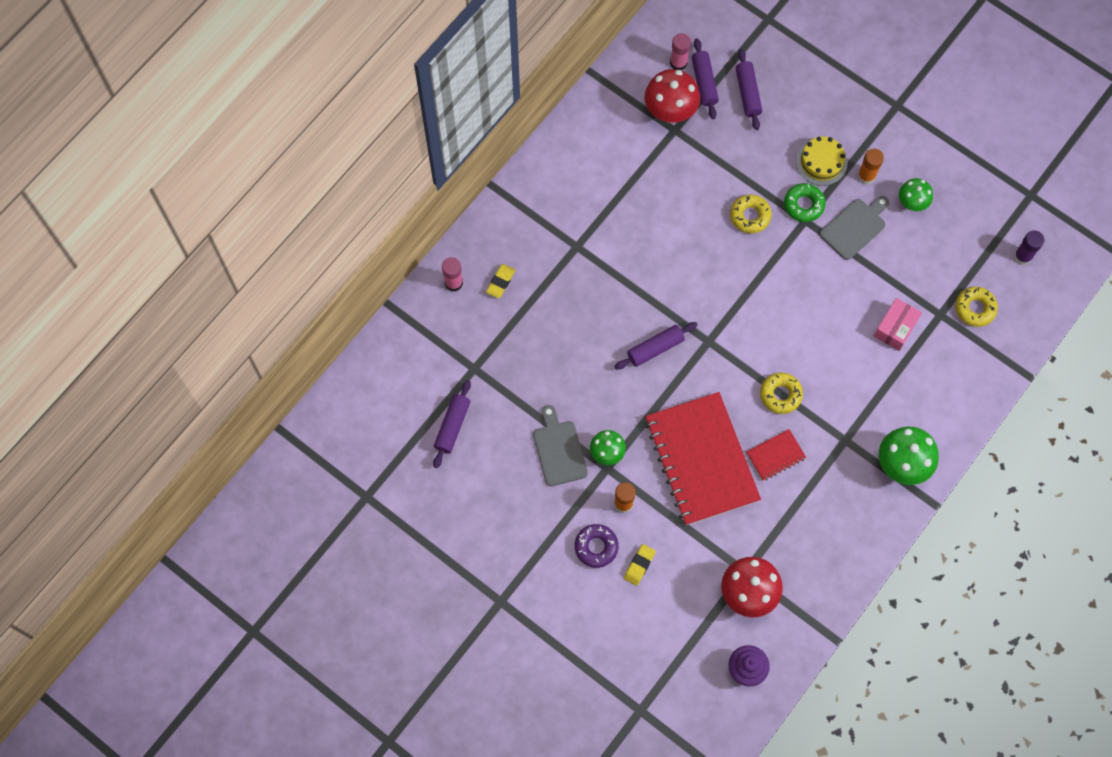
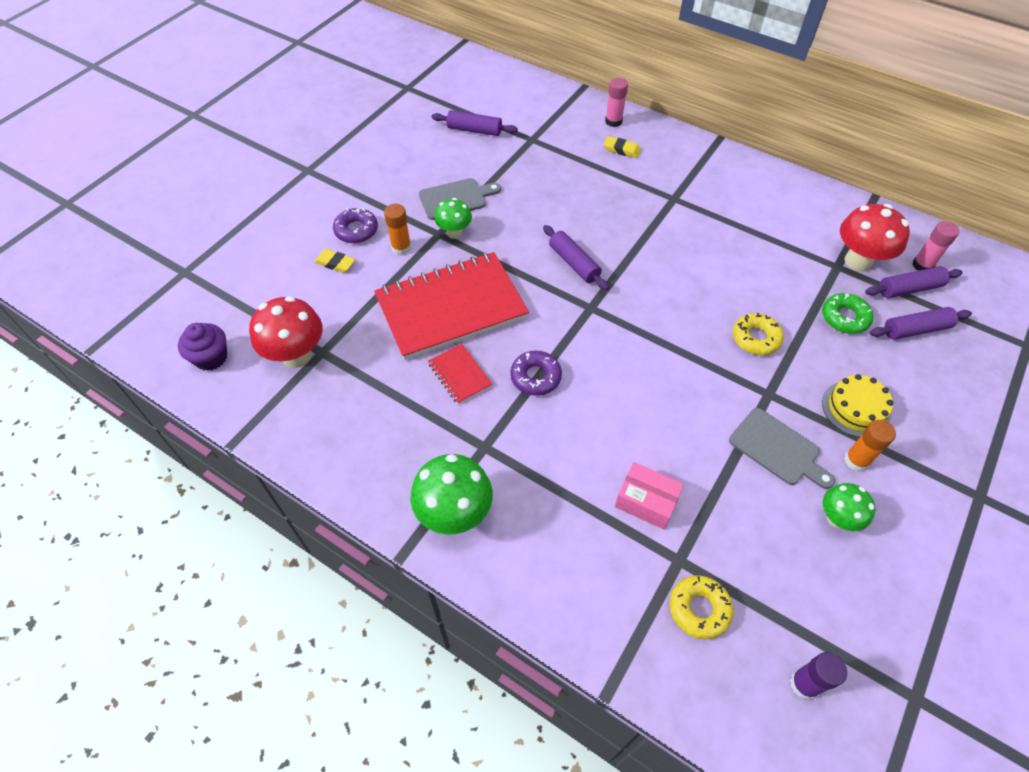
camera: 85 degrees right, 15 degrees down
yellow donut [760,373,803,414] -> purple donut [510,351,562,396]
green donut [784,183,825,222] -> green donut moved to [822,293,873,334]

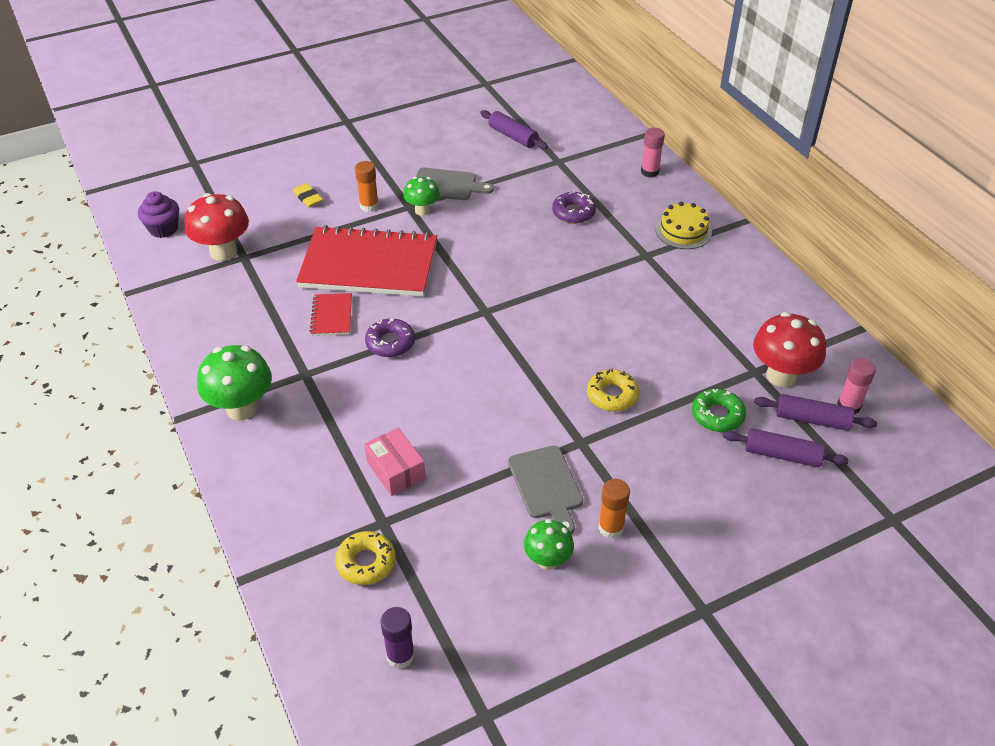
camera: 30 degrees right, 10 degrees down
purple donut [333,208,378,243] -> purple donut moved to [552,190,596,224]
purple rolling pin [543,225,609,291] -> none
yellow eraser [604,136,641,158] -> none
yellow cake [822,374,893,437] -> yellow cake moved to [656,202,712,249]

